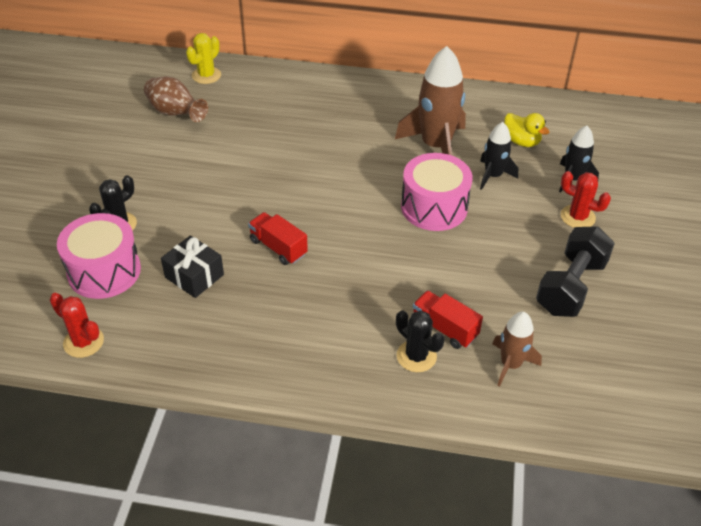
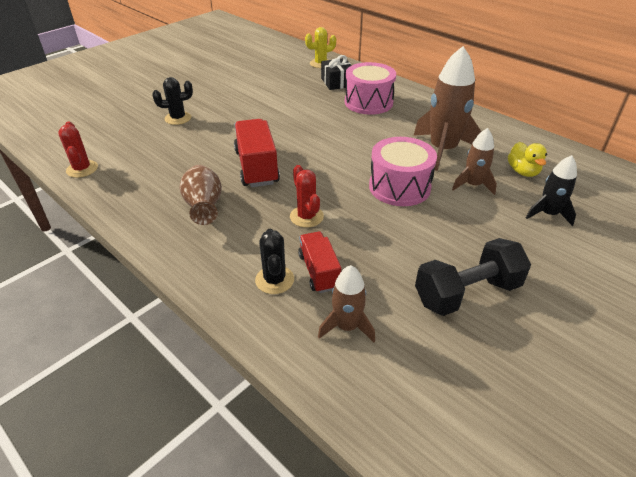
camera: 35 degrees right, 5 degrees down
pink drum [57,213,141,299] -> pink drum moved to [345,62,396,115]
brown vase [144,76,208,122] -> brown vase moved to [180,165,222,225]
black gift [161,235,224,298] -> black gift moved to [321,55,352,90]
red truck [248,212,308,265] -> red truck [234,119,280,187], size x1.60
black rocket [480,122,518,190] -> brown rocket [452,128,497,195]
red cactus [561,171,611,228] -> red cactus moved to [290,165,324,228]

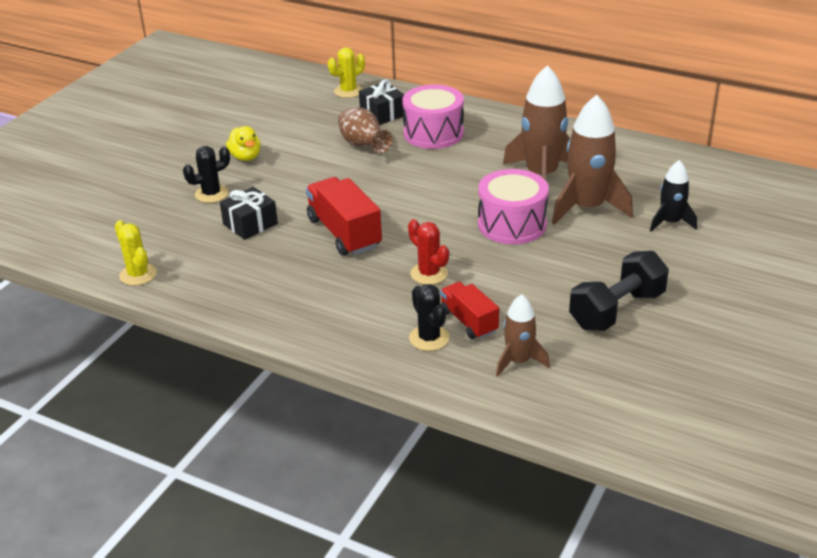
camera: 15 degrees left, 5 degrees down
red cactus [58,121,98,178] -> yellow cactus [115,220,157,285]
brown vase [180,165,222,225] -> brown vase moved to [338,107,393,153]
brown rocket [452,128,497,195] -> brown rocket [552,95,633,225], size x1.77
yellow duck [508,142,547,177] -> yellow duck moved to [226,126,261,161]
none -> black gift [220,187,278,240]

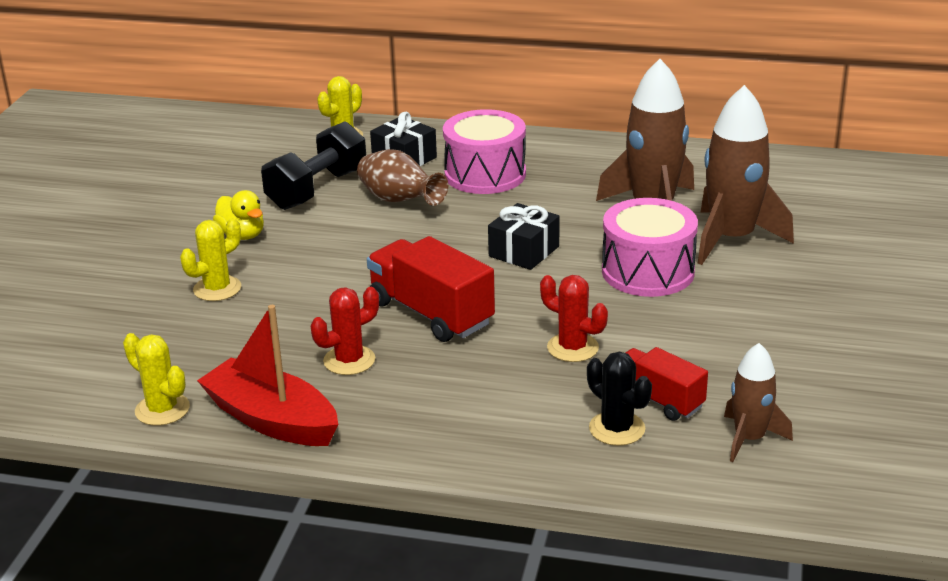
camera: 15 degrees left, 5 degrees down
black cactus [183,146,230,203] -> yellow cactus [180,218,241,301]
black gift [220,187,278,240] -> black gift moved to [488,203,560,270]
black dumbbell [569,251,669,331] -> black dumbbell moved to [261,122,366,210]
black rocket [650,160,697,232] -> none
none -> red boat [197,305,338,446]
none -> red cactus [311,287,379,375]

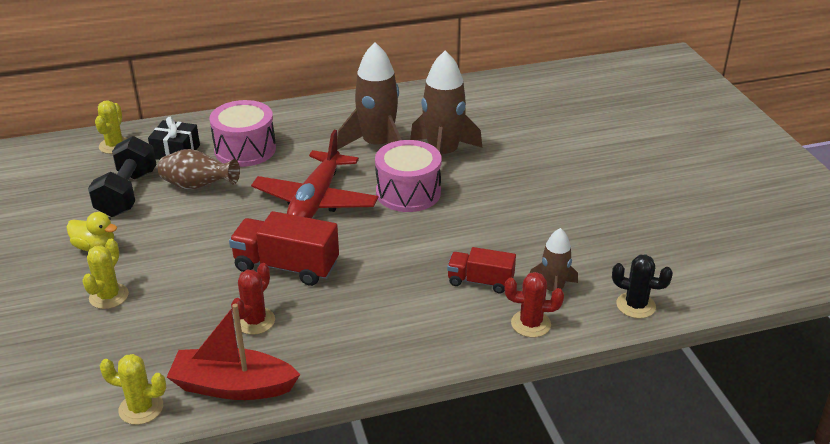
camera: 30 degrees left, 5 degrees up
black gift [488,203,560,270] -> red plane [251,130,378,218]
red cactus [540,275,608,362] -> red cactus moved to [505,272,564,337]
black cactus [587,352,652,446] -> black cactus moved to [612,255,673,318]

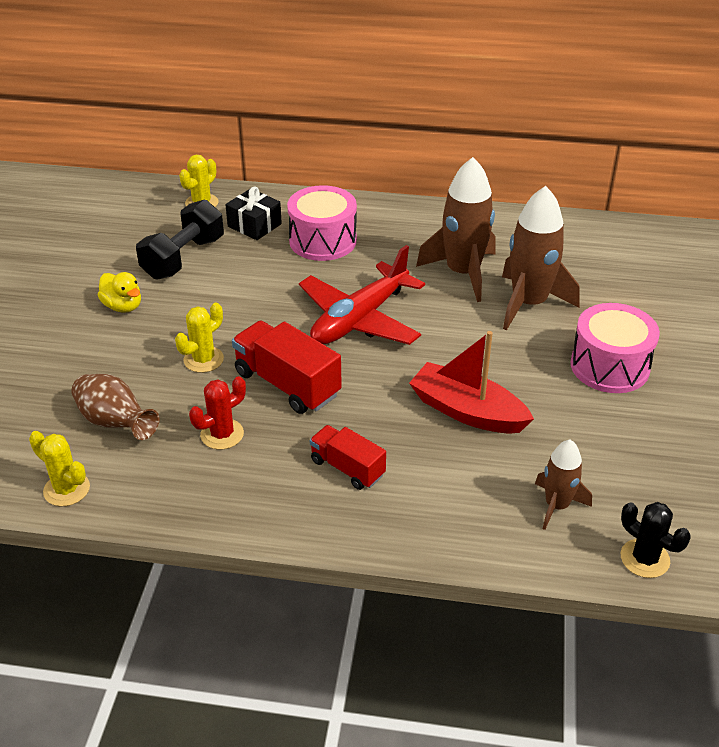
camera: 25 degrees right, 5 degrees up
yellow cactus [82,239,129,309] -> yellow cactus moved to [175,303,224,373]
brown vase [158,149,240,190] -> brown vase moved to [71,374,159,440]
red boat [167,304,300,400] -> red boat moved to [409,331,534,433]
pink drum [375,140,442,212] -> pink drum moved to [570,303,660,393]
red truck [447,247,516,293] -> red truck moved to [310,425,386,490]
red cactus [505,272,564,337] -> none

